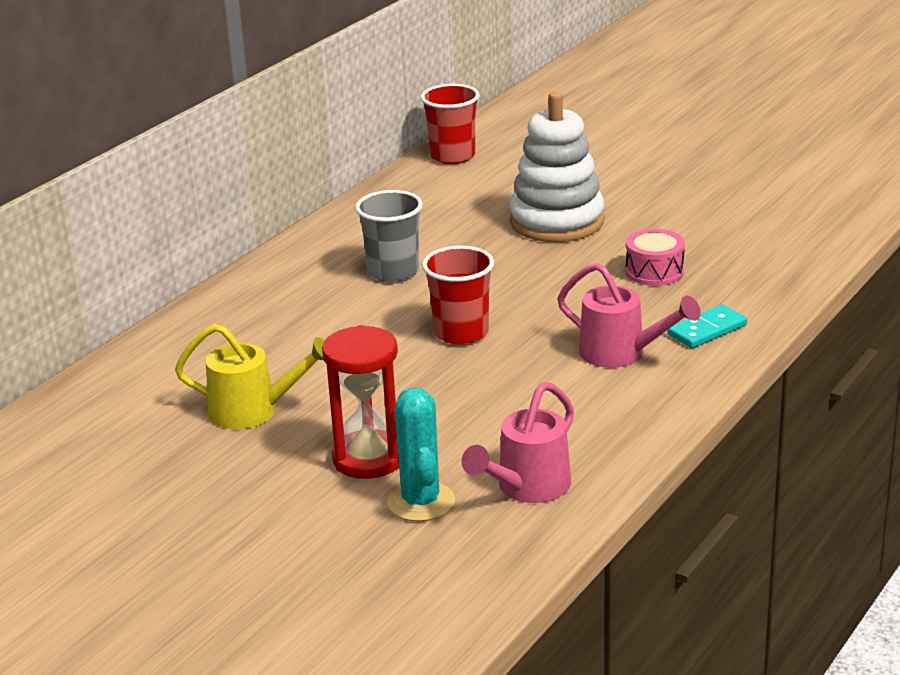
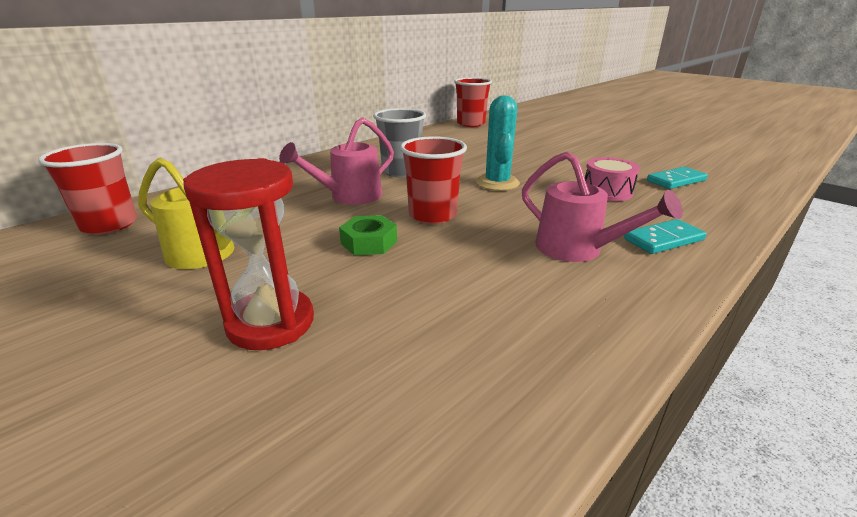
camera: 10 degrees right, 0 degrees up
turquoise cactus [387,388,455,522] -> turquoise cactus moved to [476,96,520,191]
pink watering can [462,382,574,503] -> pink watering can moved to [279,117,394,205]
white stacking toy [510,92,604,242] -> none
none -> red cup [38,143,137,235]
none -> green nut [339,215,397,255]
none -> turquoise domino [647,167,708,189]

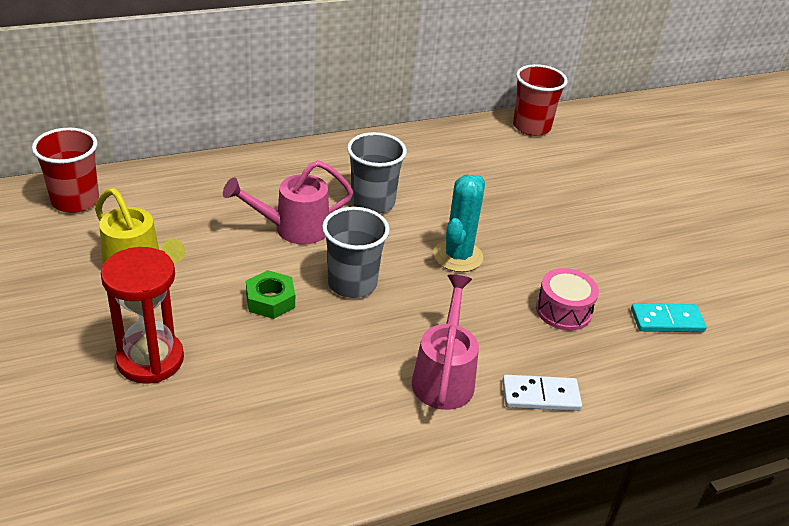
camera: 20 degrees right, 10 degrees up
red cup [400,136,467,224] -> grey cup [322,207,390,298]
pink watering can [522,151,683,262] -> pink watering can turned 150 degrees counterclockwise [412,275,479,410]
turquoise domino [624,219,706,254] -> white domino [502,375,582,411]

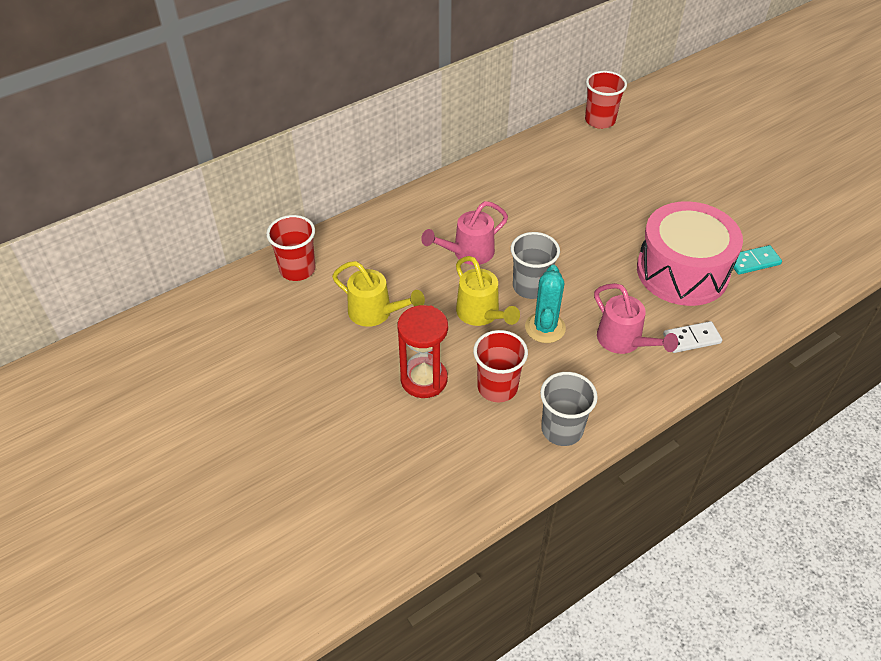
camera: 10 degrees left, 10 degrees up
green nut [246,270,295,319] -> yellow watering can [456,256,520,326]
grey cup [347,132,407,214] -> grey cup moved to [540,372,598,446]
pink watering can [412,275,479,410] -> pink watering can turned 150 degrees clockwise [594,283,678,354]
turquoise cactus [433,175,485,272] -> turquoise cactus moved to [525,265,566,343]
pink drum [536,268,599,331] -> pink drum [637,201,743,306], size x2.25
none -> red cup [473,330,528,402]

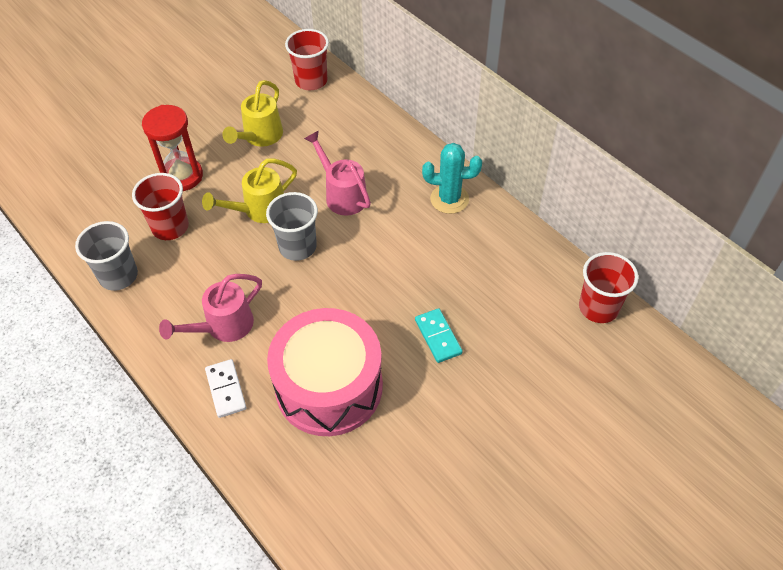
camera: 85 degrees right, 5 degrees up
turquoise cactus [525,265,566,343] -> turquoise cactus moved to [422,143,482,214]
turquoise domino [734,245,782,275] -> turquoise domino moved to [415,308,463,363]

